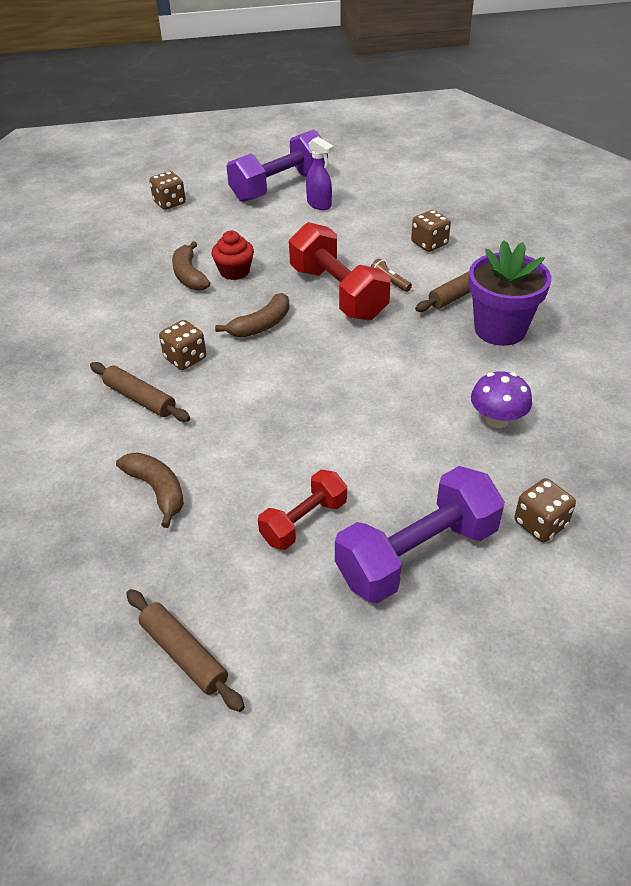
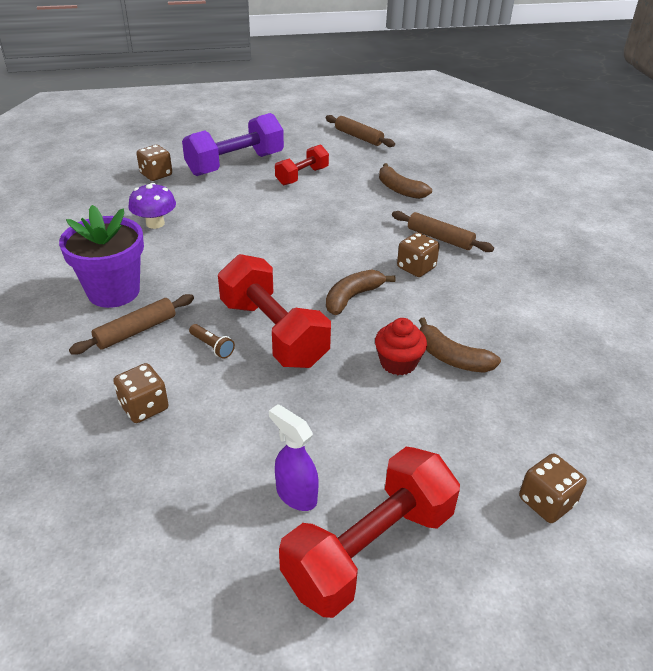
camera: 175 degrees right, 5 degrees down
brown banana [172,241,210,290] -> brown banana turned 150 degrees clockwise [419,318,501,373]
purple dumbbell [227,129,328,202] -> red dumbbell [279,447,460,618]

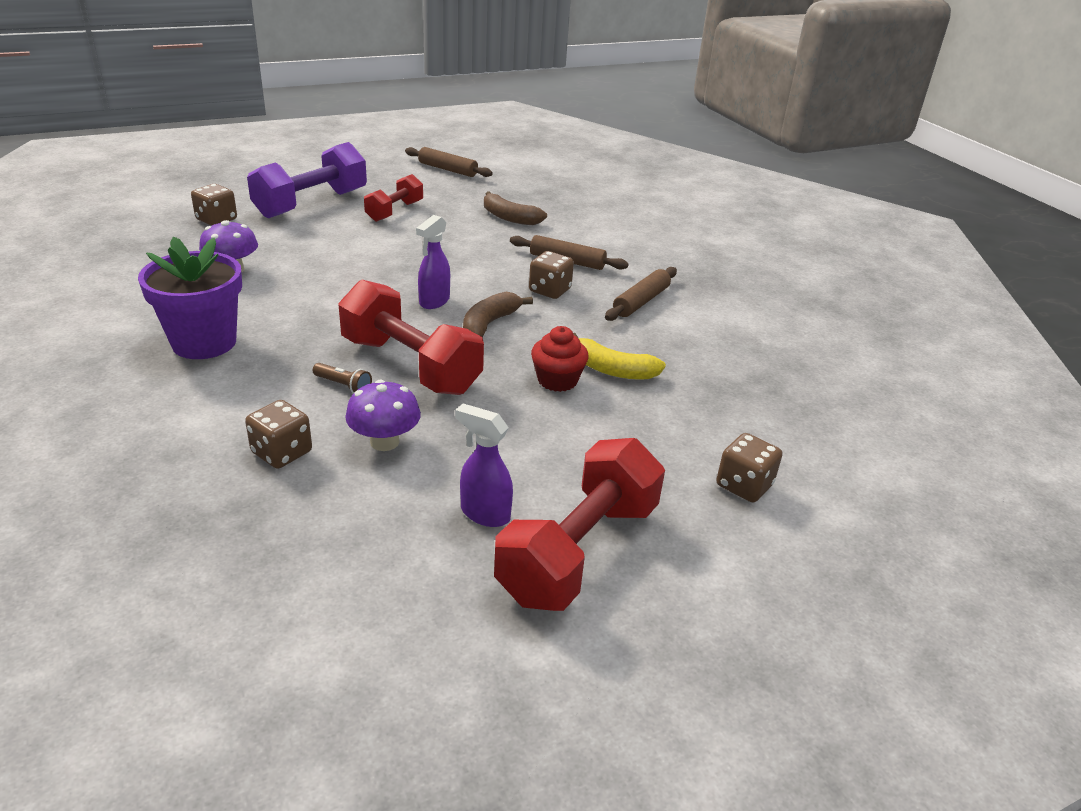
camera: 15 degrees left, 5 degrees down
brown rolling pin [69,294,194,355] -> brown rolling pin moved to [605,267,677,321]
brown banana [419,318,501,373] -> yellow banana [573,333,666,380]
none -> purple mushroom [345,380,421,451]
none -> purple spray bottle [416,215,450,309]

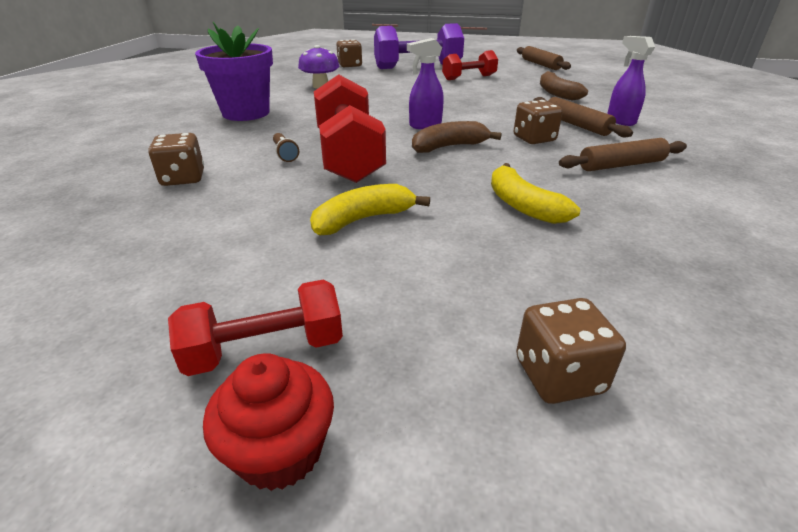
camera: 40 degrees right, 0 degrees up
purple mushroom [345,380,421,451] -> none
purple spray bottle [455,404,513,527] -> purple spray bottle moved to [607,36,655,126]
red dumbbell [494,438,665,611] -> red dumbbell [168,280,343,376], size x0.58
red cupcake [531,326,589,392] -> red cupcake moved to [203,353,334,491]
none -> yellow banana [310,184,430,235]

